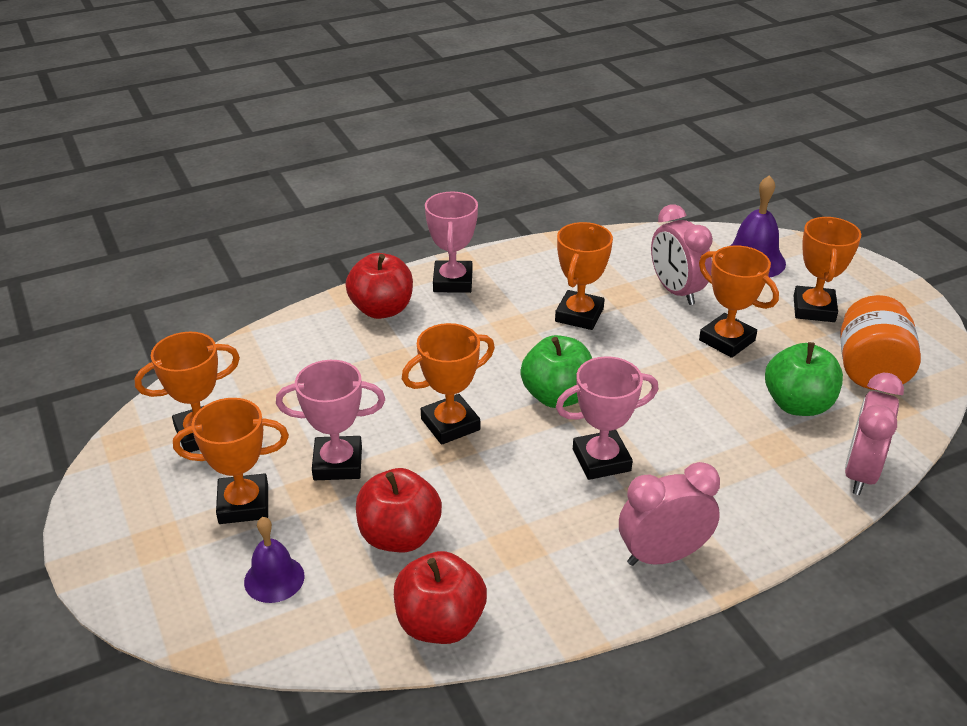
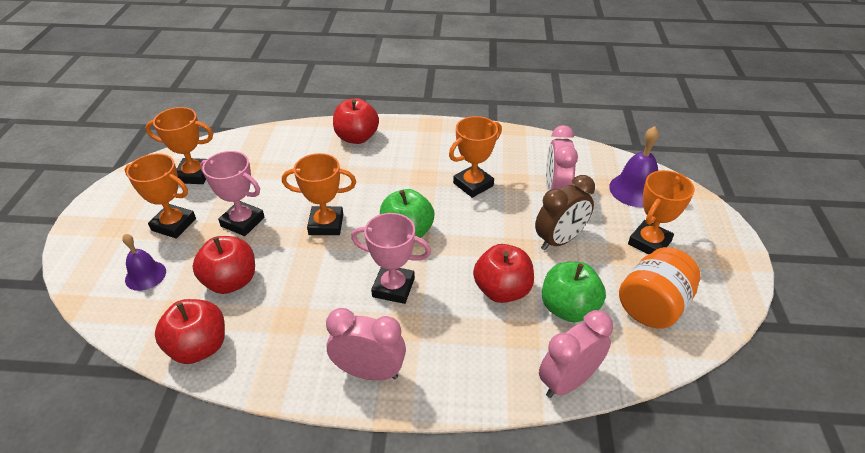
camera: 30 degrees right, 5 degrees up
pink trophy [425,191,478,293] -> none
orange trophy [699,246,779,358] -> brown clock [535,175,595,250]
none -> red apple [473,244,534,303]

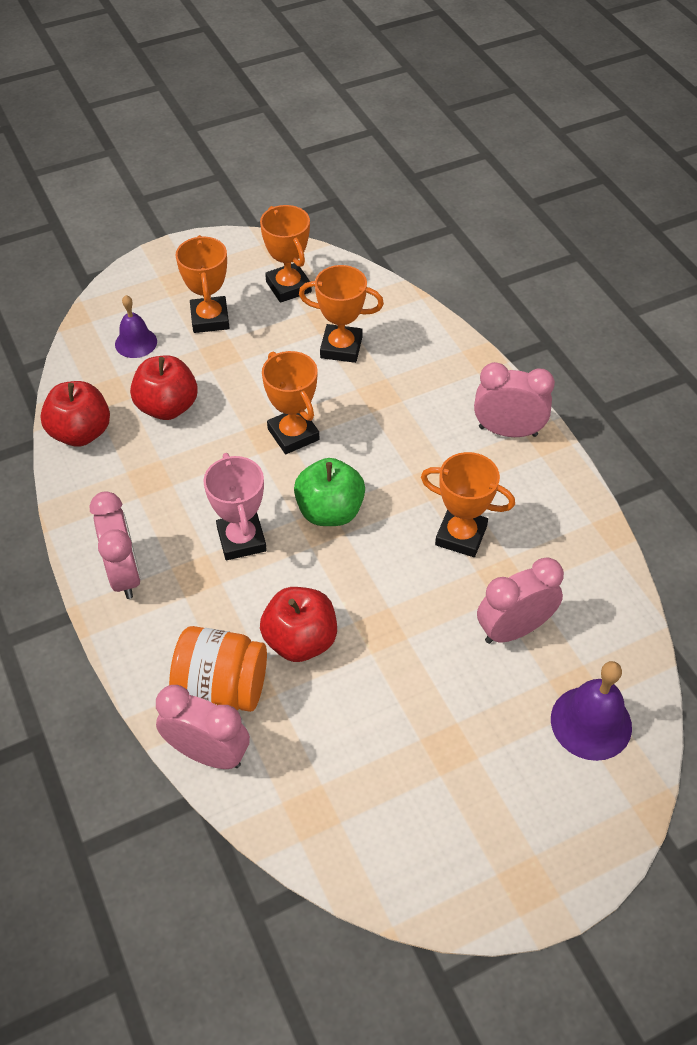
camera: 60 degrees right, 10 degrees up
pink trophy [200,151,264,236] -> none
red apple [333,98,379,144] -> none
brown clock [535,175,595,250] -> none
green apple [542,262,606,322] -> none
orange jar [619,247,701,329] -> orange jar moved to [169,626,267,712]
orange trophy [628,170,695,254] -> orange trophy moved to [299,265,384,363]
none -> pink clock [474,362,555,437]

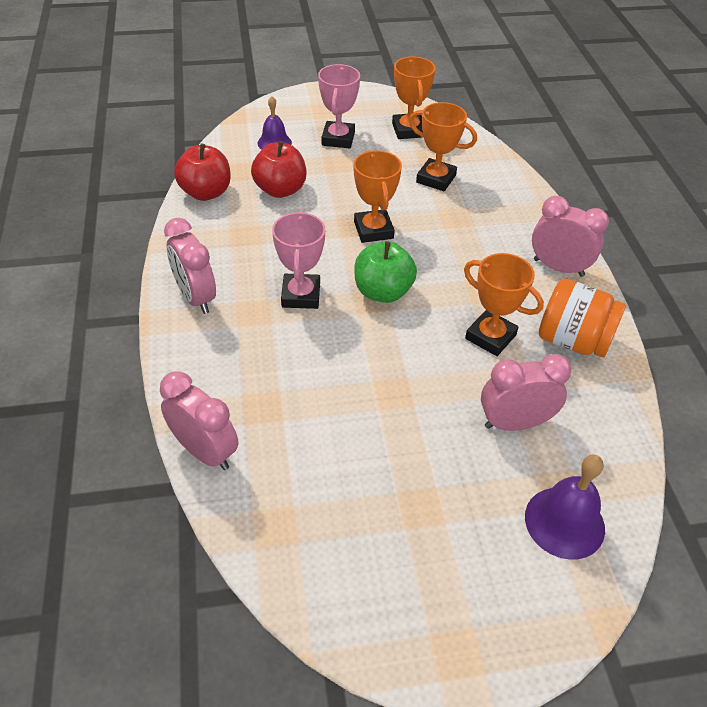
camera: 15 degrees right, 5 degrees down
pink clock [90,491,141,599] -> pink clock turned 150 degrees clockwise [164,218,216,314]
orange jar [169,626,267,712] -> orange jar moved to [539,279,626,357]
orange trophy [176,235,229,333] -> pink trophy [318,64,360,148]
red apple [260,587,337,662] -> none

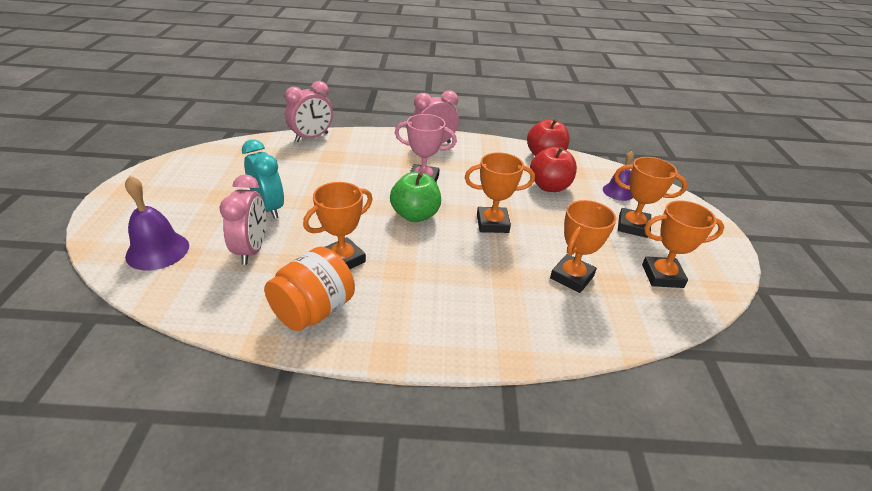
camera: 100 degrees right, 10 degrees down
pink trophy [318,64,360,148] -> orange trophy [614,157,687,238]
pink clock [532,196,609,277] -> none
none -> turquoise clock [242,139,284,219]

